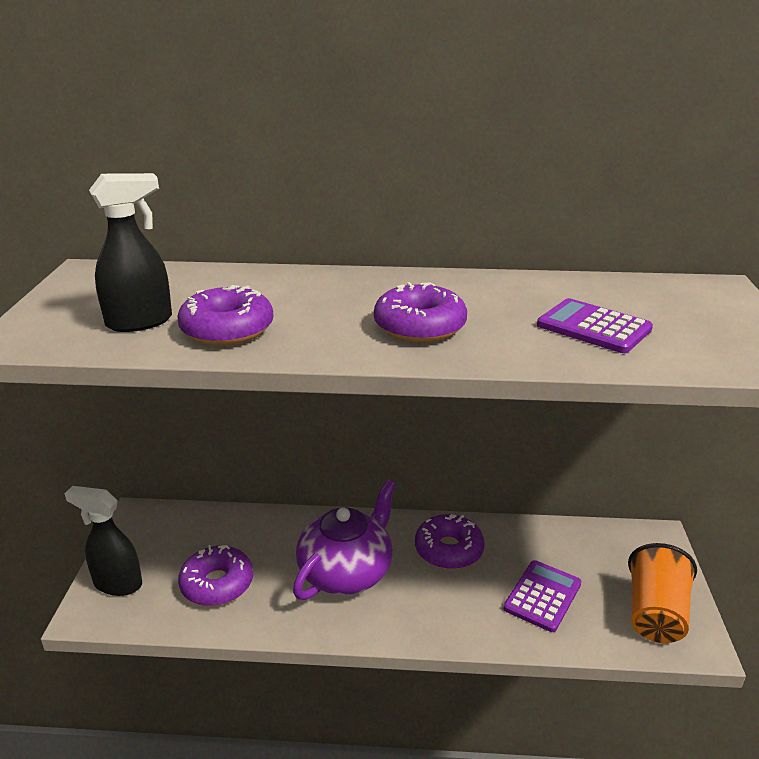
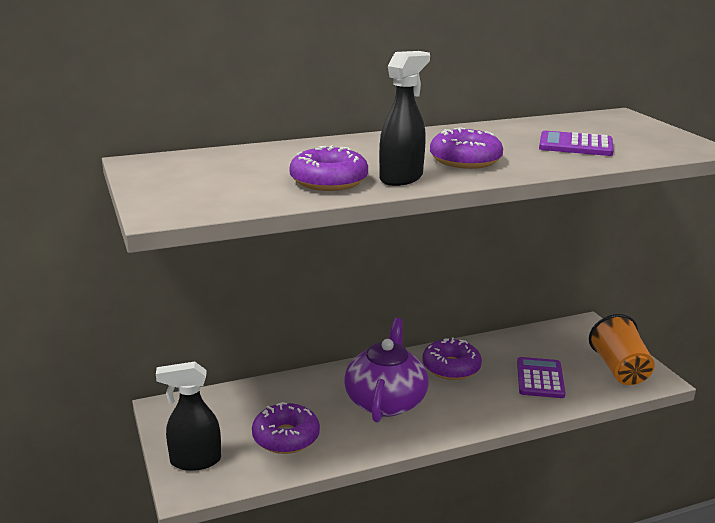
camera: 25 degrees left, 5 degrees down
black spray bottle [89,173,172,332] -> black spray bottle moved to [379,51,430,186]

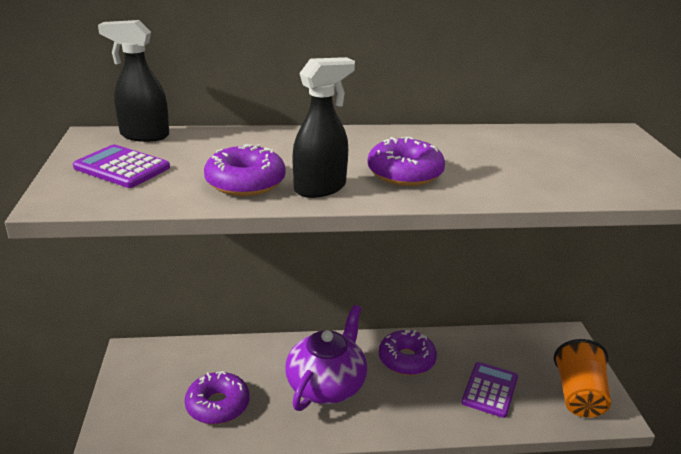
camera: 15 degrees right, 5 degrees up
black spray bottle [156,362,221,471] -> black spray bottle moved to [98,20,169,142]
purple calculator [539,131,614,156] -> purple calculator moved to [73,145,170,188]

